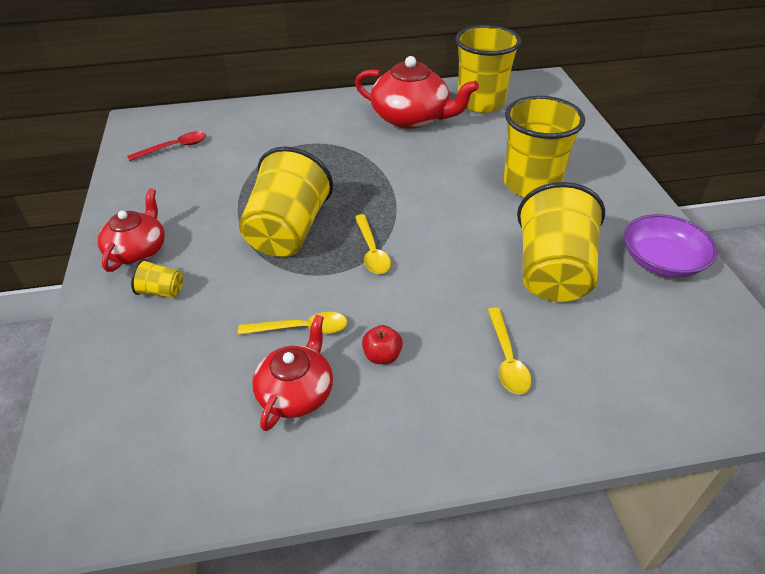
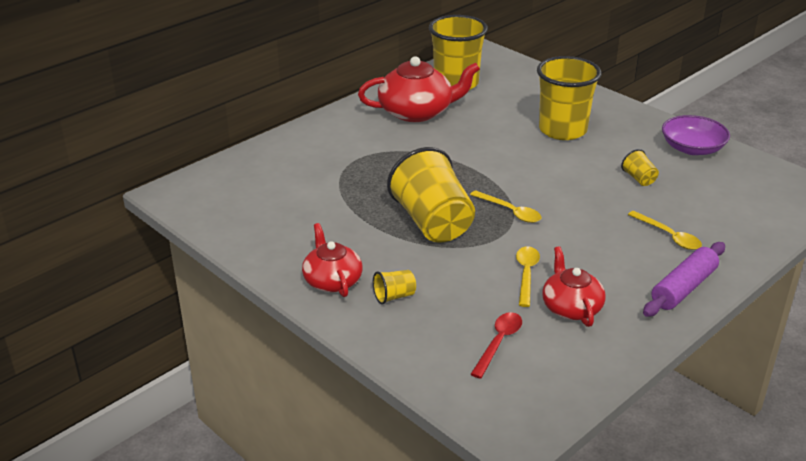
camera: 35 degrees left, 10 degrees down
red spoon [127,131,206,161] -> red spoon moved to [471,312,522,379]
yellow spoon [238,312,347,335] -> yellow spoon turned 45 degrees counterclockwise [516,246,540,307]
red apple [362,325,403,364] -> none
yellow cup [517,182,605,302] -> yellow cup [621,149,659,186], size x0.42
none -> purple rolling pin [643,242,725,317]

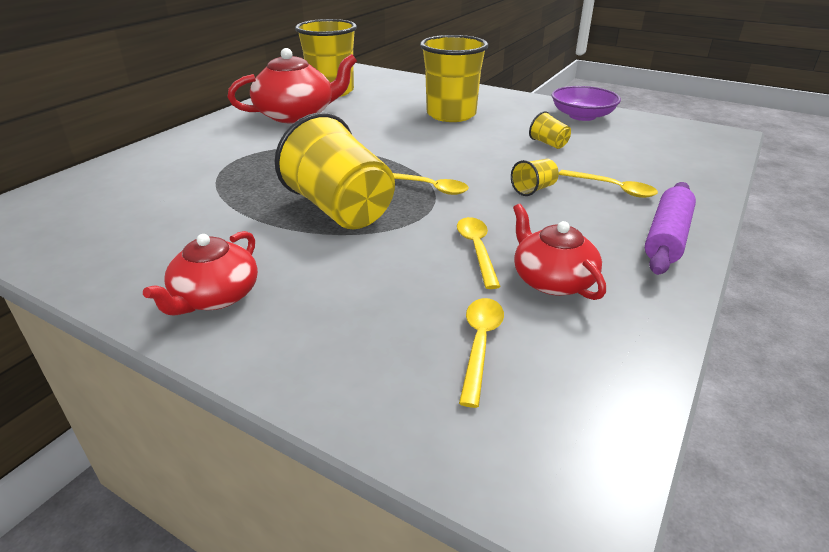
camera: 15 degrees left, 0 degrees up
red teapot [302,223,362,297] -> red teapot turned 120 degrees counterclockwise [143,231,258,316]
yellow cup [373,270,416,304] -> yellow cup moved to [511,159,559,196]
red spoon [471,312,522,379] -> yellow spoon [459,298,504,408]

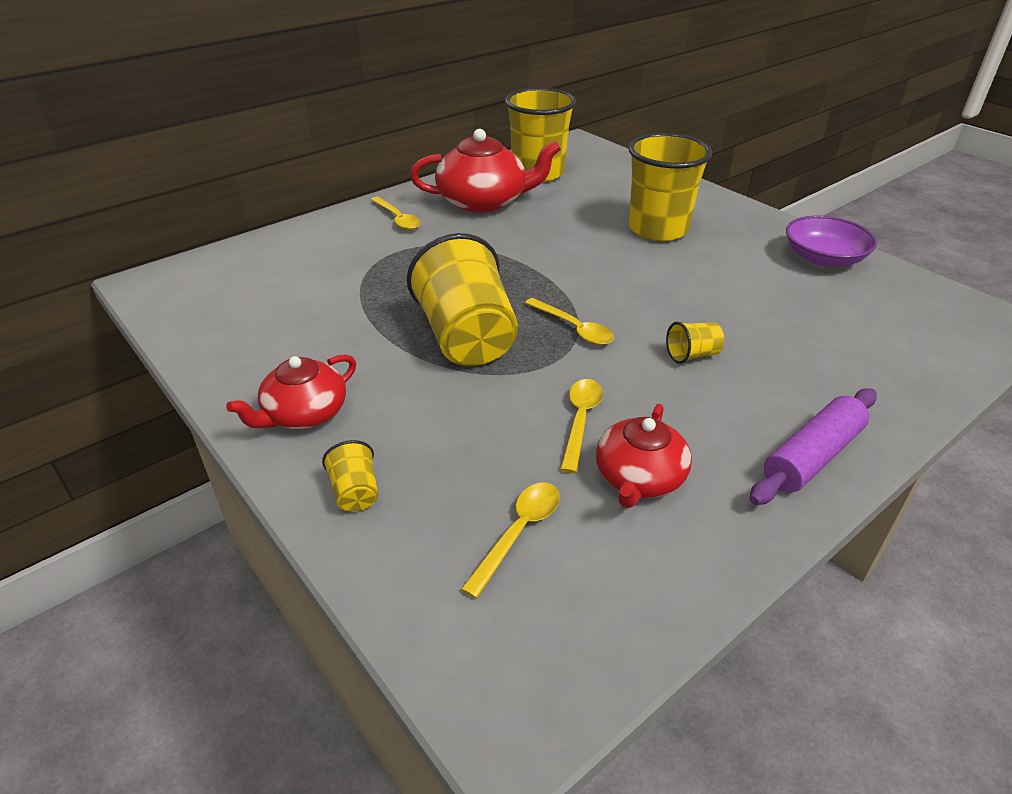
camera: 20 degrees right, 5 degrees up
red teapot [513,204,606,300] -> red teapot turned 150 degrees counterclockwise [596,404,692,508]
yellow cup [529,111,571,149] -> yellow cup moved to [322,440,378,511]
yellow spoon [559,170,658,198] -> yellow spoon moved to [370,197,421,230]

